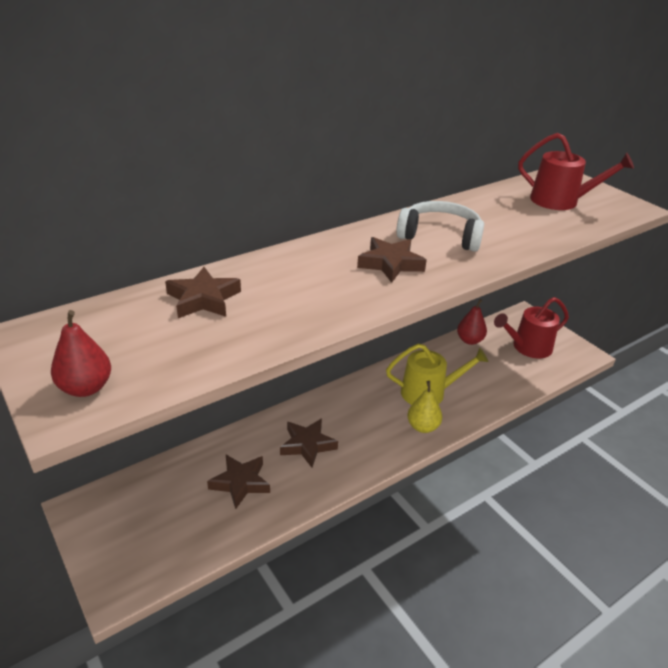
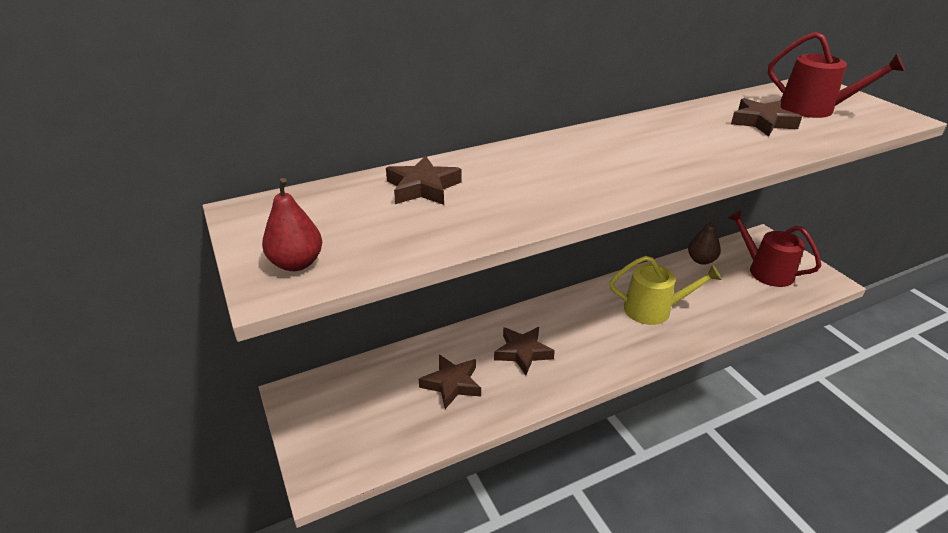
camera: 10 degrees right, 0 degrees up
brown star [357,237,427,283] -> brown star moved to [731,98,802,137]
white headphones [396,201,484,252] -> none
yellow pear [407,381,442,433] -> none
red pear [457,299,487,345] -> brown pear [688,216,721,265]
red watering can [494,297,569,358] -> red watering can turned 60 degrees clockwise [727,210,821,287]

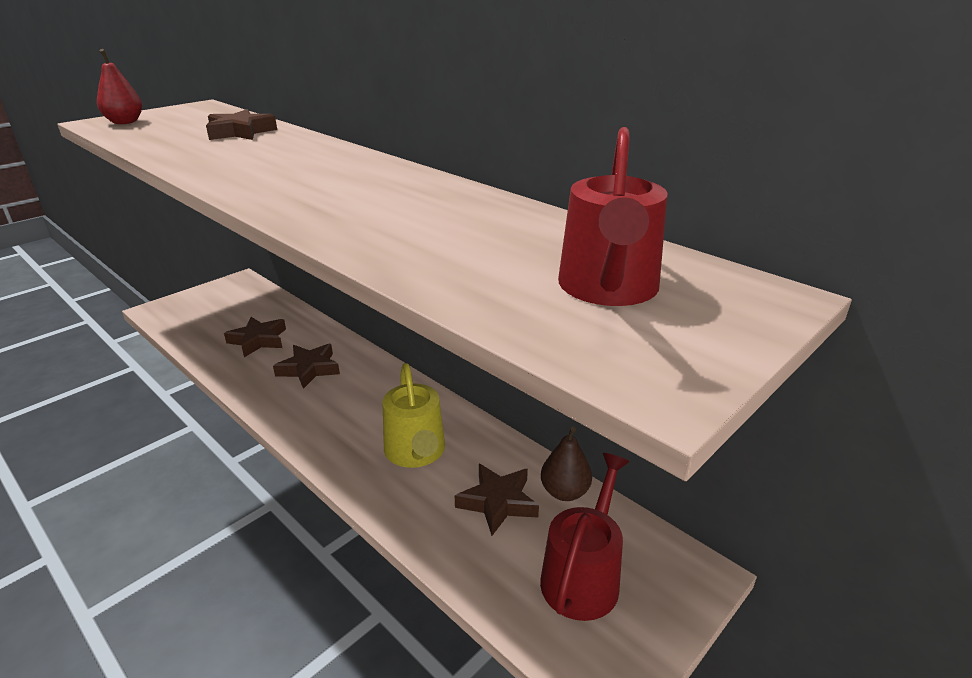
camera: 70 degrees right, 5 degrees down
brown star [731,98,802,137] -> brown star moved to [455,464,539,536]

